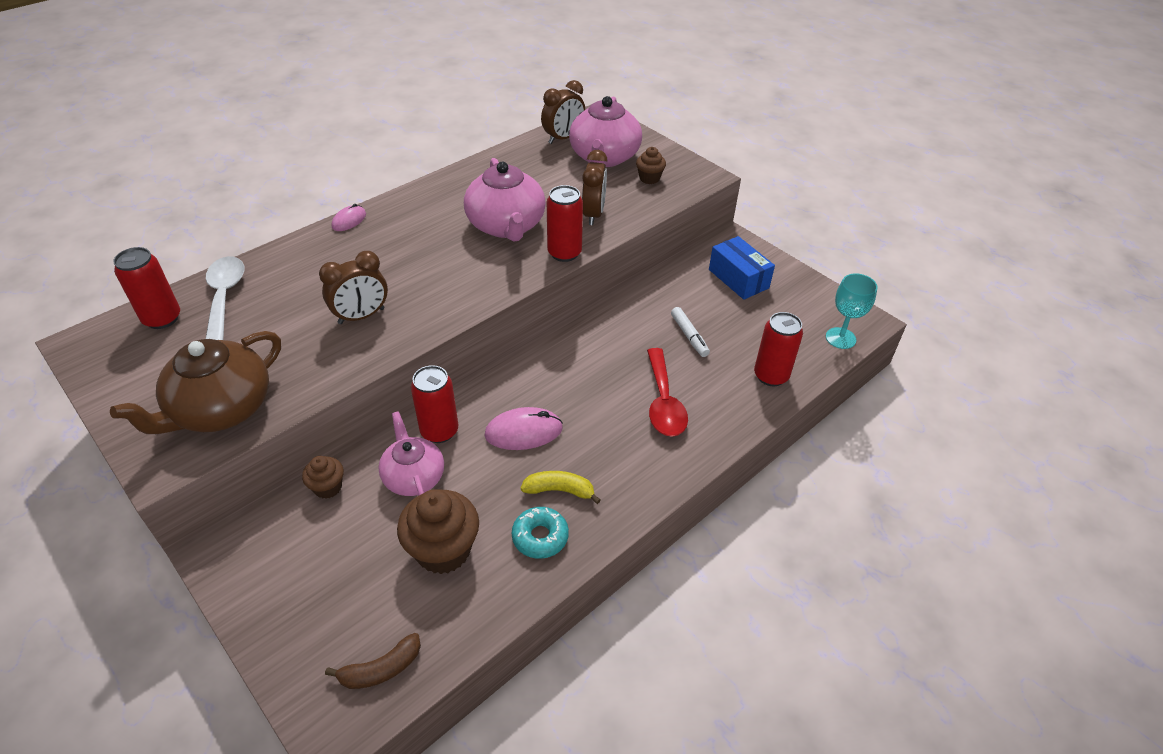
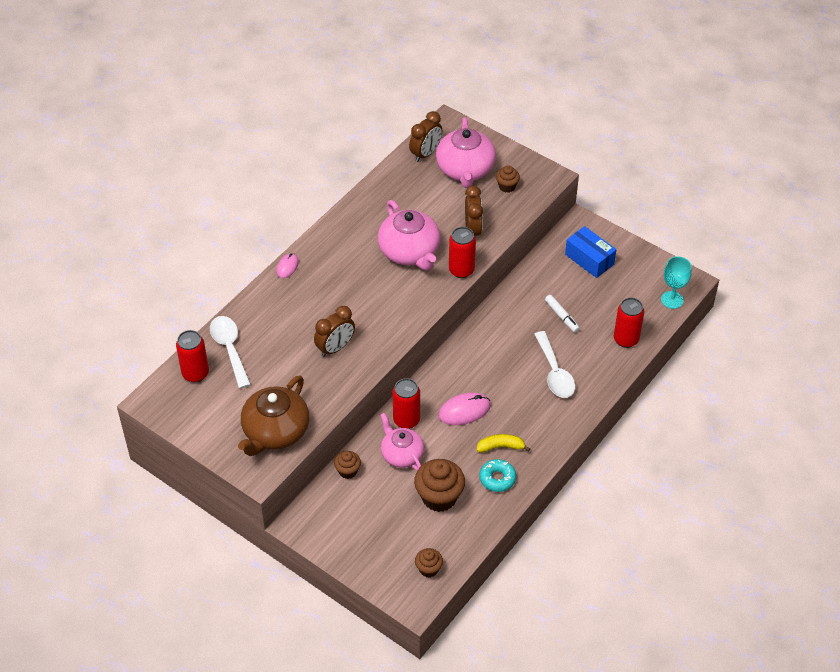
camera: 10 degrees left, 5 degrees up
brown banana [325,633,421,689] -> brown cupcake [415,548,443,578]
red spoon [647,348,688,437] -> white spoon [534,331,575,398]

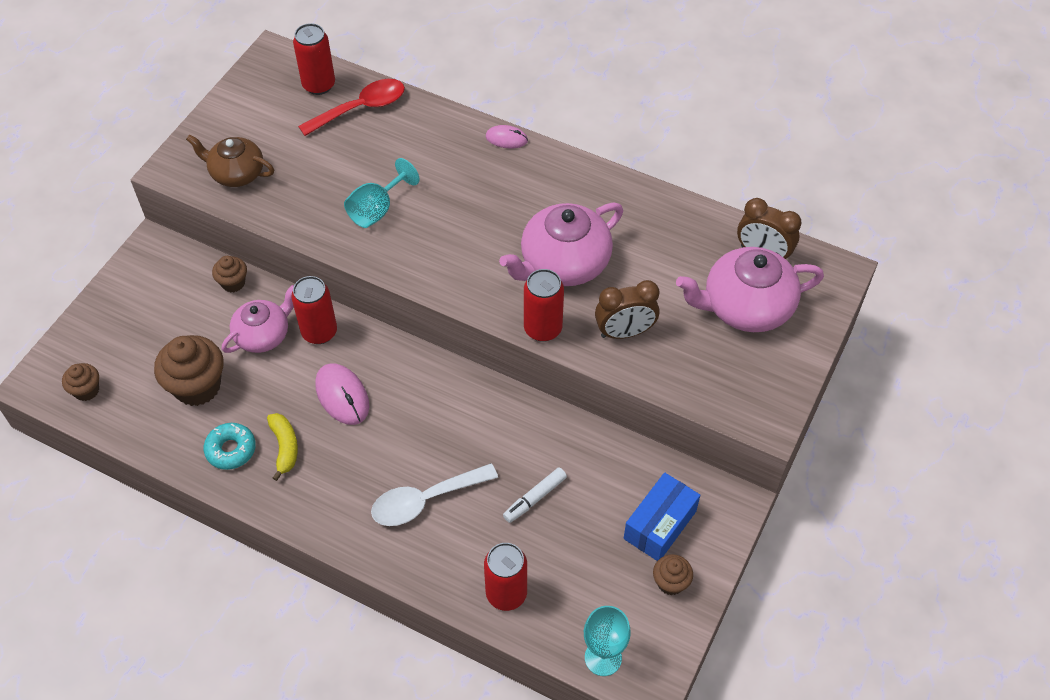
camera: 80 degrees right, 5 degrees up
white spoon [210,316,251,389] -> red spoon [298,79,405,136]
brown teapot [238,375,309,456] -> brown teapot [186,134,274,187], size x0.65
brown clock [314,306,355,357] -> turquoise goblet [344,158,420,228]
brown cupcake [496,165,520,193] -> brown cupcake moved to [653,554,693,595]

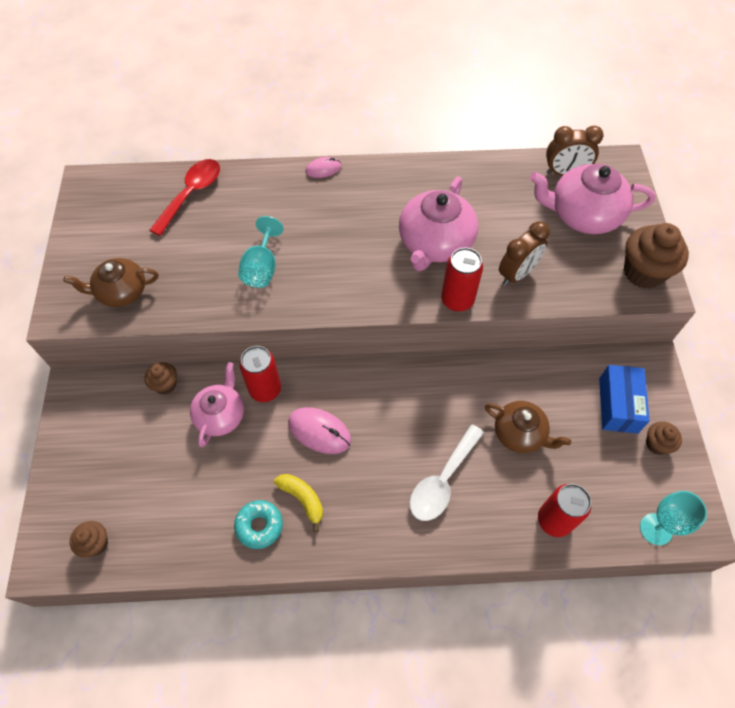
camera: 30 degrees left, 5 degrees up
brown cupcake [154,335,224,406] -> brown cupcake moved to [624,223,689,289]
red can [293,23,335,95] -> none
white marker [503,467,567,523] -> brown teapot [485,401,571,453]
pink teapot [676,247,824,332] -> pink teapot turned 45 degrees clockwise [530,164,655,234]

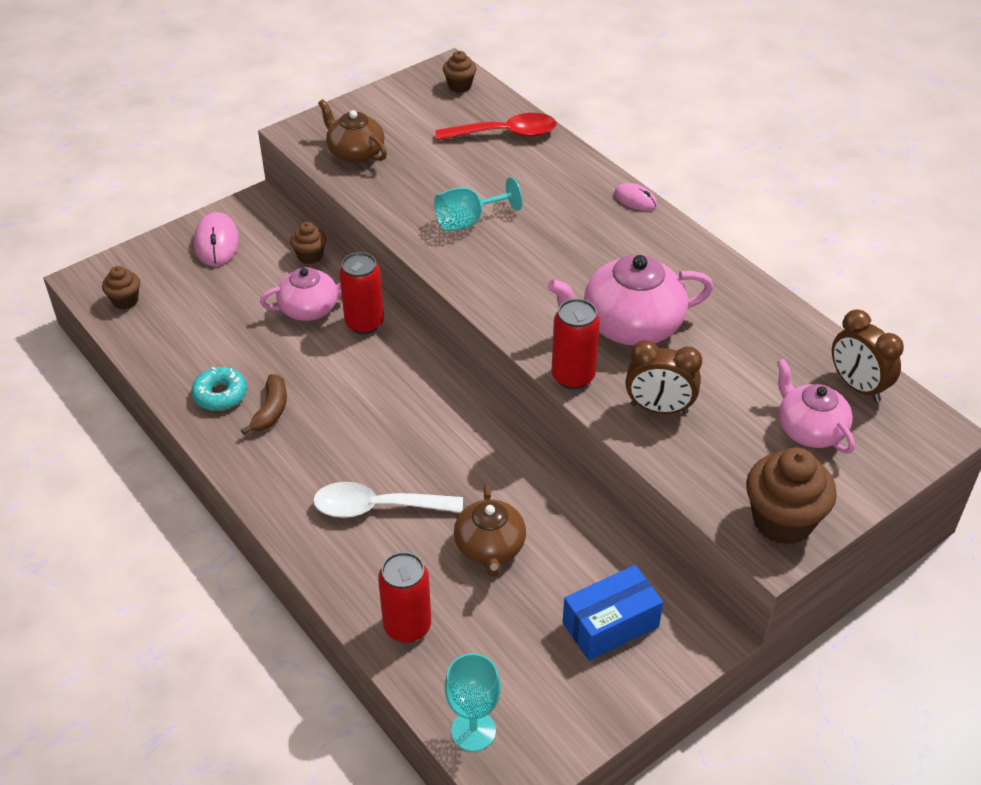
camera: 55 degrees right, 15 degrees down
yellow banana [274,474,323,532] -> brown banana [241,374,287,435]
pink mouse [288,407,351,454] -> pink mouse moved to [194,212,239,266]
pink teapot [530,164,655,234] -> pink teapot [777,359,855,453], size x0.65
brown cupcake [646,421,682,455] -> brown cupcake moved to [443,51,477,92]

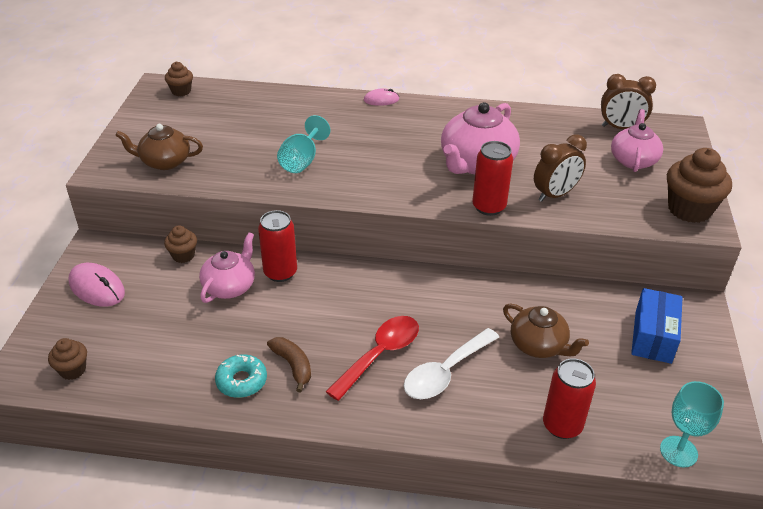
camera: 45 degrees left, 5 degrees down
red spoon [435,113,557,141] -> red spoon moved to [325,316,419,401]
pink teapot [777,359,855,453] -> pink teapot turned 90 degrees clockwise [611,109,663,172]

